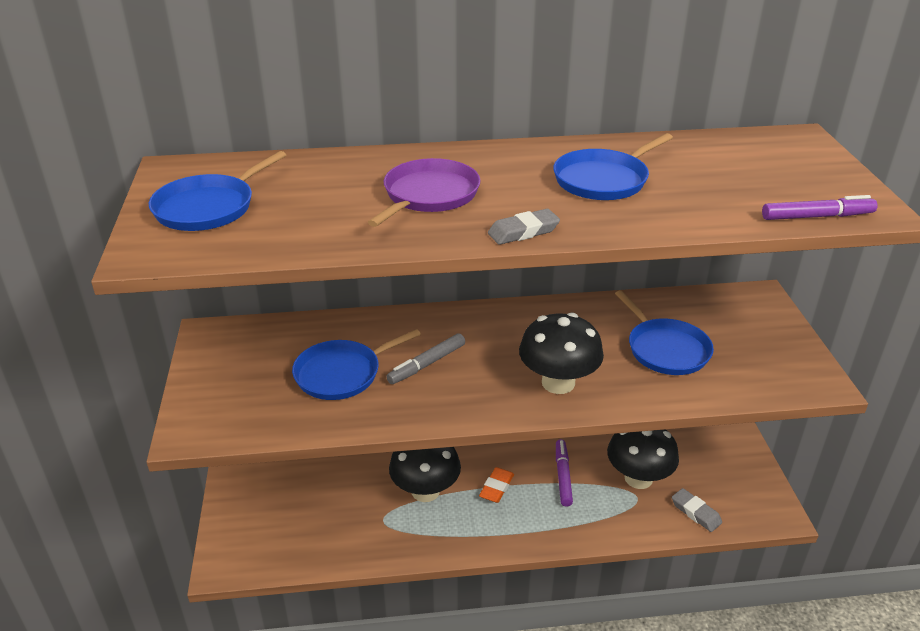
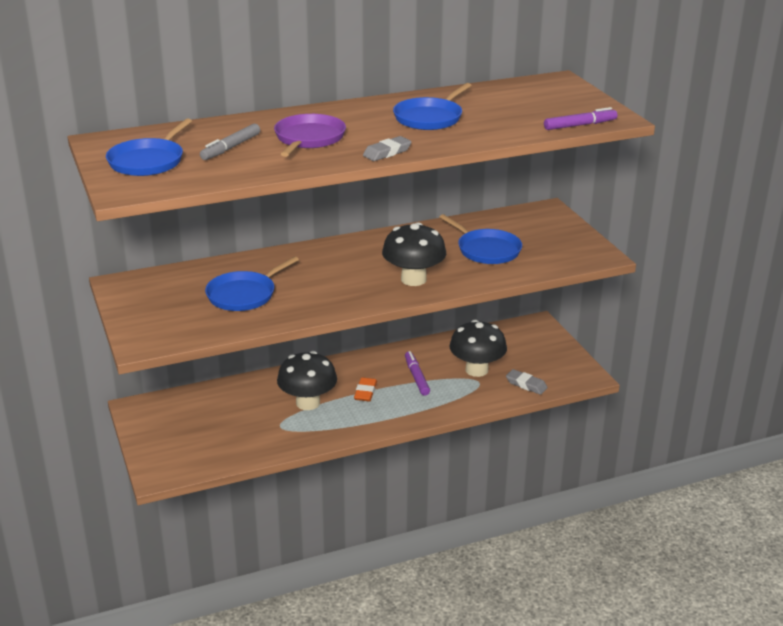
camera: 15 degrees left, 5 degrees down
grey marker [386,333,465,384] -> grey marker moved to [200,124,260,160]

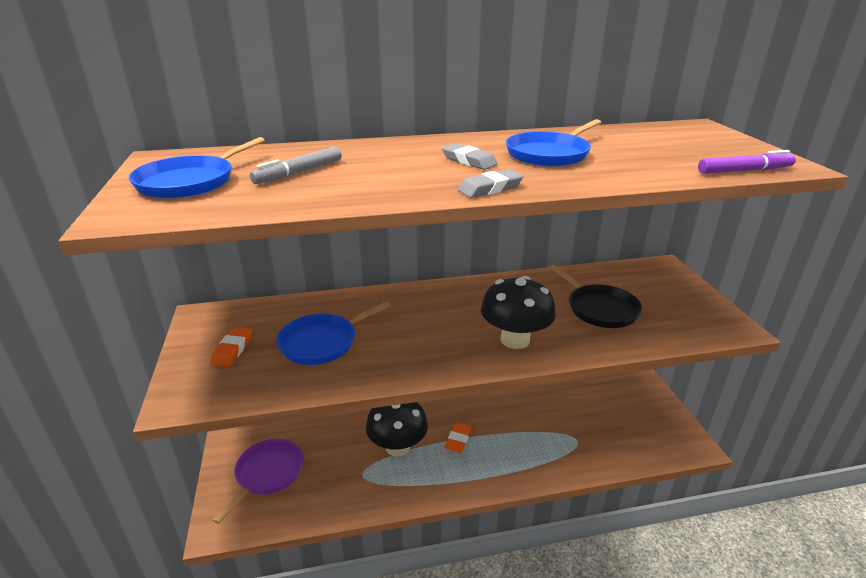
camera: 10 degrees right, 0 degrees up
purple pan [274,114,346,157] -> purple pan moved to [213,439,304,524]
purple marker [405,351,430,396] -> none
blue pan [439,214,522,264] -> black pan [550,265,642,328]
black mushroom [450,320,507,377] -> none
grey eraser [506,369,548,395] -> grey eraser moved to [442,143,498,170]
none -> orange eraser [211,327,252,367]

